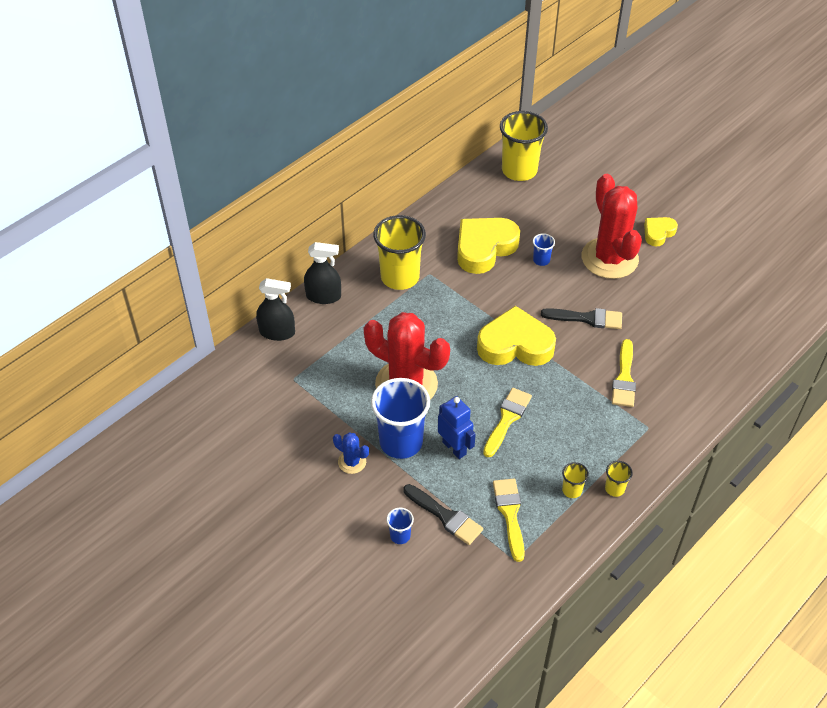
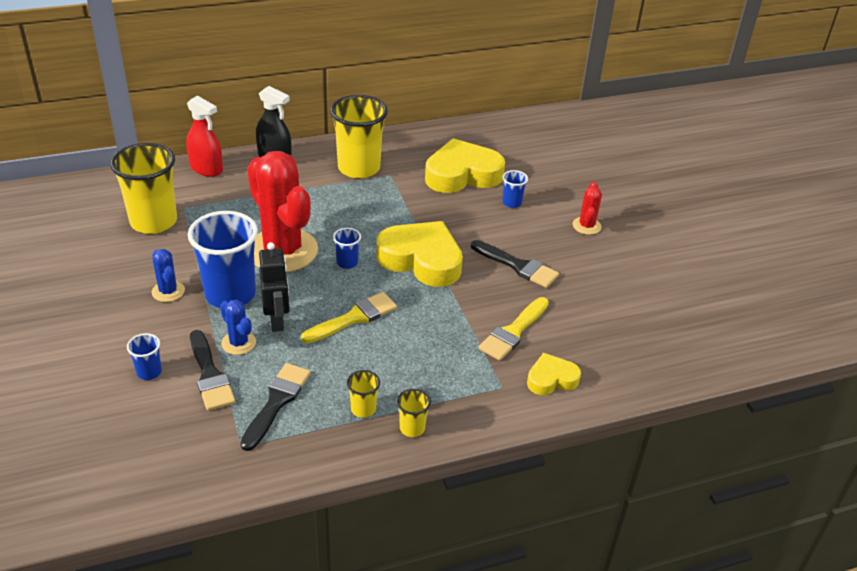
camera: 25 degrees right, 10 degrees down
black spray bottle [256,278,295,341] -> red spray bottle [186,95,223,177]
blue robot [438,396,476,459] -> black robot [259,242,290,332]
yellow brush [493,479,525,562] -> black brush [240,363,311,451]
yellow cup [500,111,548,181] -> yellow cup moved to [110,143,177,234]
red cactus [582,174,642,279] -> red cactus [573,182,602,235], size x0.43
yellow heart [644,217,678,246] -> yellow heart moved to [527,353,581,395]
none -> blue cactus [220,300,256,355]
none -> blue cup [333,228,361,269]

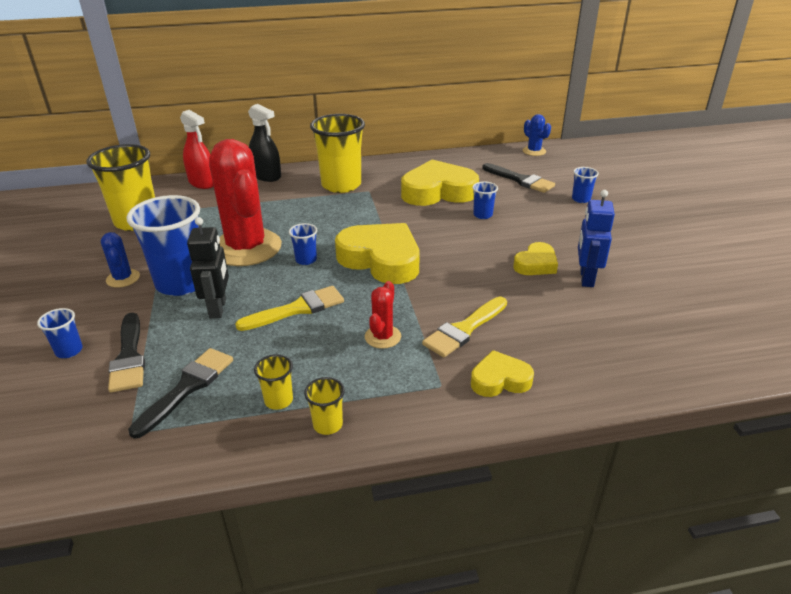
camera: 10 degrees right, 5 degrees down
blue cactus [220,300,256,355] -> blue cactus moved to [523,114,551,156]
black brush [471,240,559,288] -> black brush moved to [482,163,555,193]
red cactus [573,182,602,235] -> red cactus moved to [365,281,401,349]
none -> yellow heart [513,242,558,275]
none -> blue cup [572,167,599,203]
none -> blue robot [578,190,615,287]

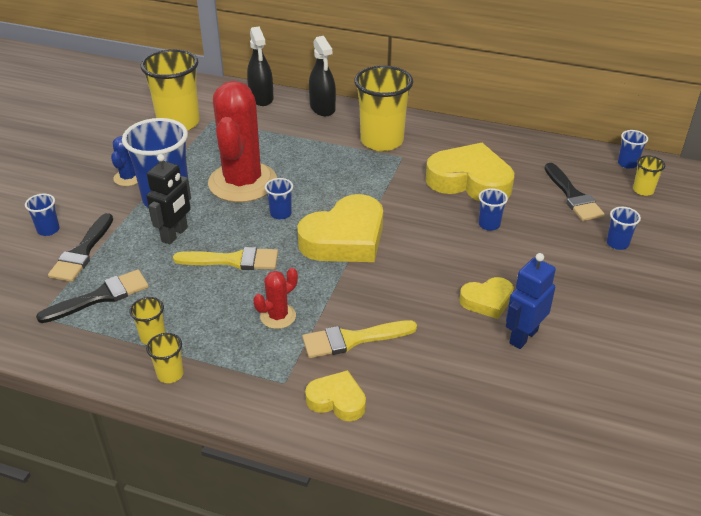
camera: 30 degrees right, 5 degrees up
red spray bottle [180,110,214,189] -> black spray bottle [247,26,274,106]
yellow heart [335,223,420,284] -> yellow heart turned 75 degrees clockwise [297,194,383,262]
blue cactus [523,114,551,156] -> blue cup [618,130,648,169]
none -> yellow cup [633,155,665,196]

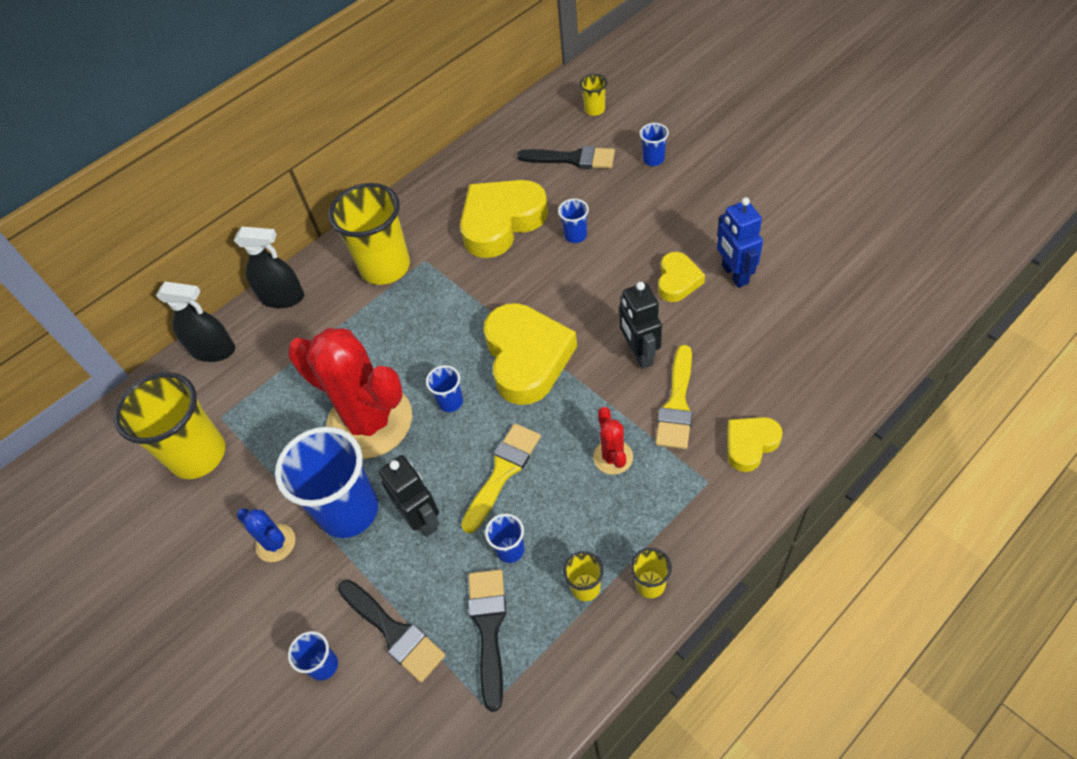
camera: 55 degrees left, 15 degrees up
blue cup [618,130,648,169] -> blue cup moved to [485,514,525,563]
none -> black robot [619,282,662,369]

